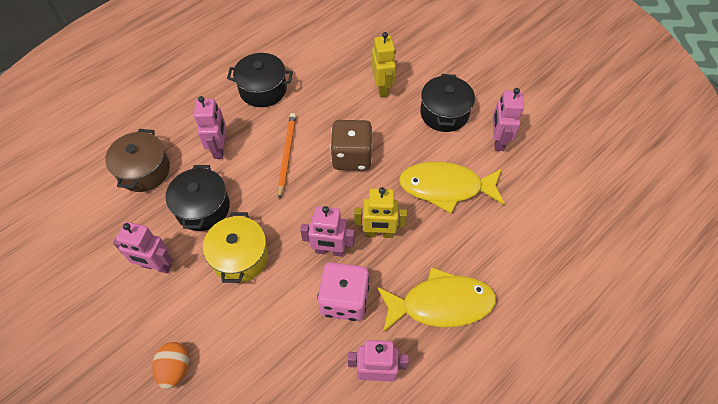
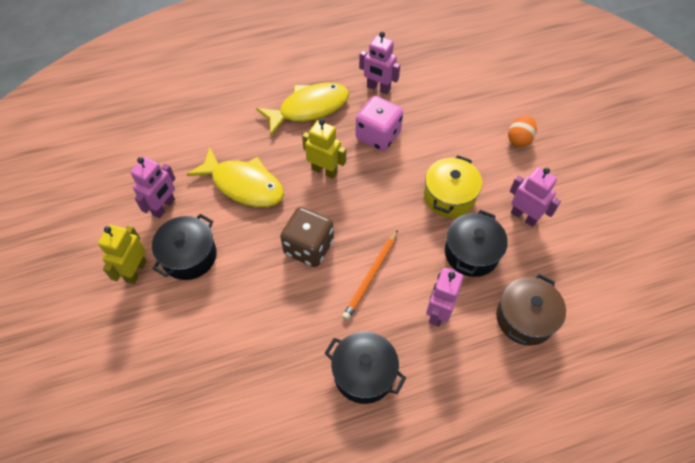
camera: 155 degrees left, 0 degrees up
pink robot [300,206,354,257] -> none
yellow robot [372,32,396,97] -> yellow robot moved to [98,225,147,284]
yellow fish [377,267,496,332] -> yellow fish turned 135 degrees clockwise [256,82,349,135]

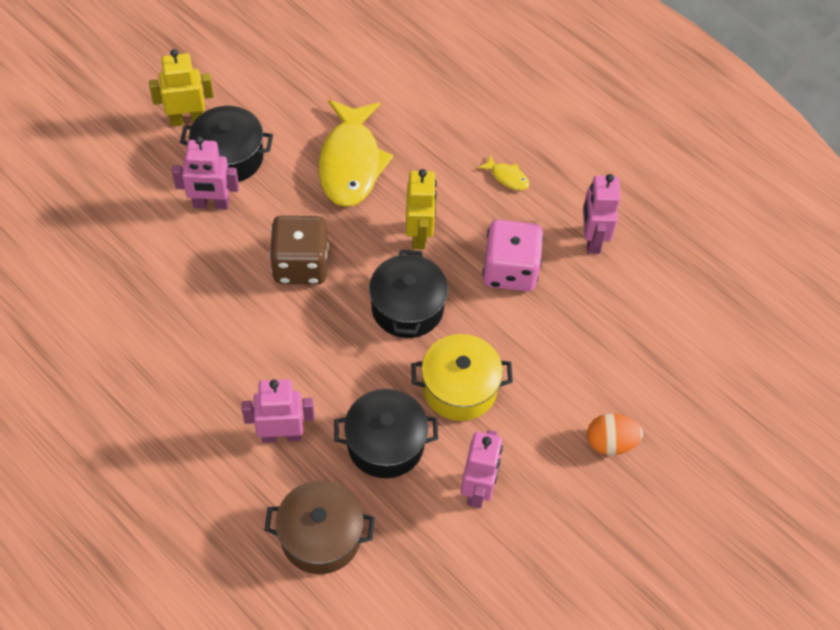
camera: 60 degrees right, 0 degrees up
pink robot [130,157,176,218] -> pink robot moved to [172,136,239,210]
yellow fish [256,82,349,135] -> yellow fish [478,154,529,190], size x0.41
black pot [325,331,406,404] -> black pot moved to [369,250,448,338]
orange pencil [342,230,398,320] -> none

